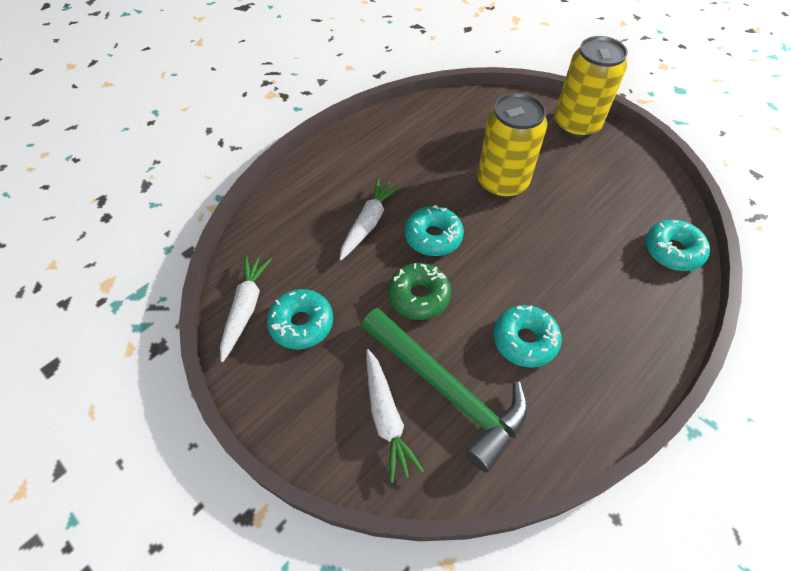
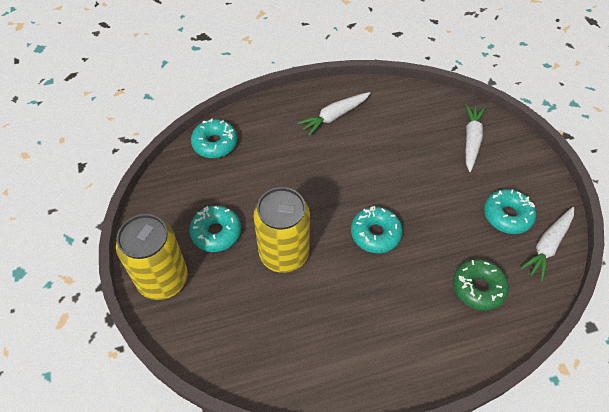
camera: 150 degrees left, 0 degrees up
white carrot [340,179,400,260] -> white carrot moved to [297,92,370,136]
green hammer [362,308,528,472] -> none
green donut [388,263,451,320] -> green donut moved to [453,259,509,311]
turquoise donut [493,305,562,368] -> turquoise donut moved to [189,206,241,252]

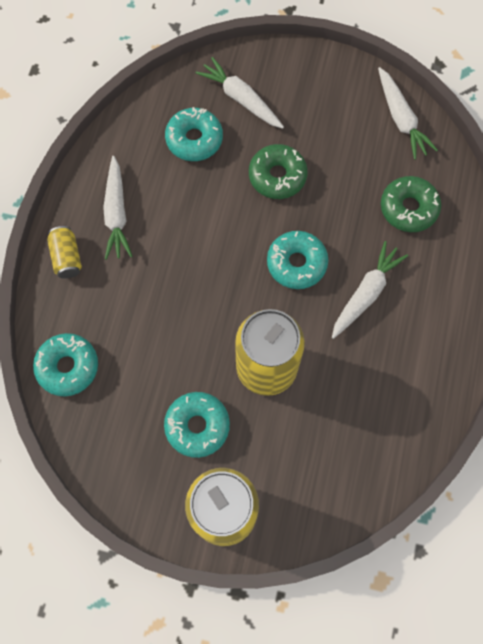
camera: 60 degrees left, 15 degrees up
turquoise donut [484,189,536,234] -> turquoise donut moved to [165,107,223,161]
none -> yellow can [47,226,82,279]
none -> green donut [249,144,308,199]
none -> white carrot [332,241,408,339]

